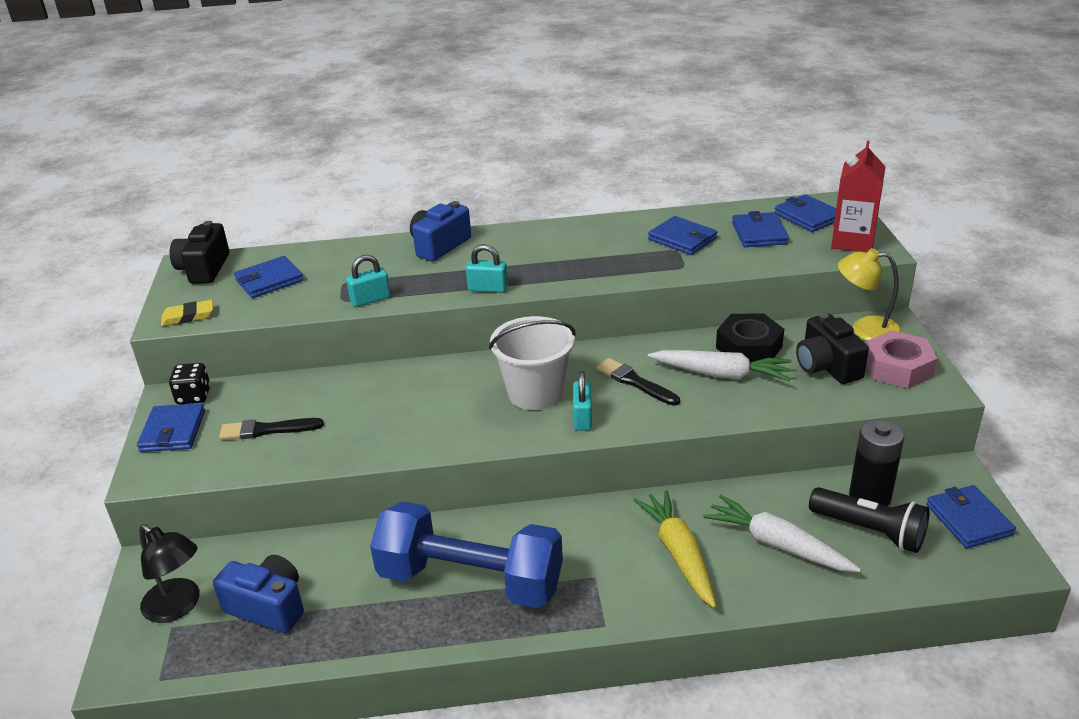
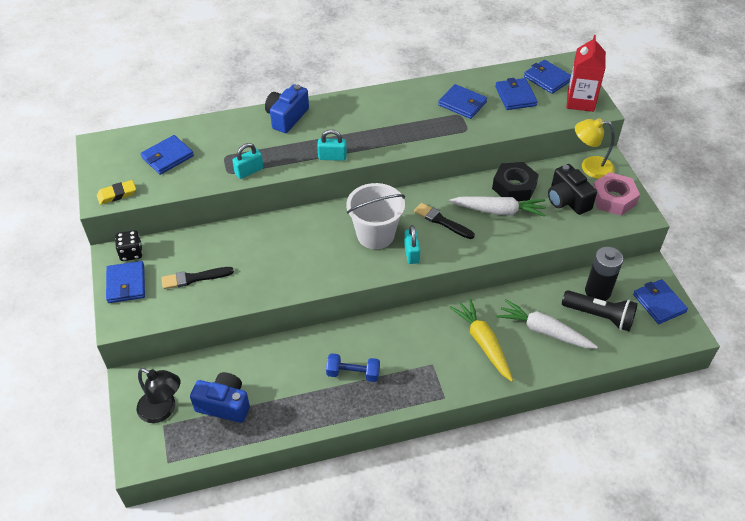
camera: 10 degrees left, 15 degrees up
black camera [170,221,229,284] -> none
blue dumbbell [370,501,563,608] -> blue dumbbell [326,353,380,382], size x0.45

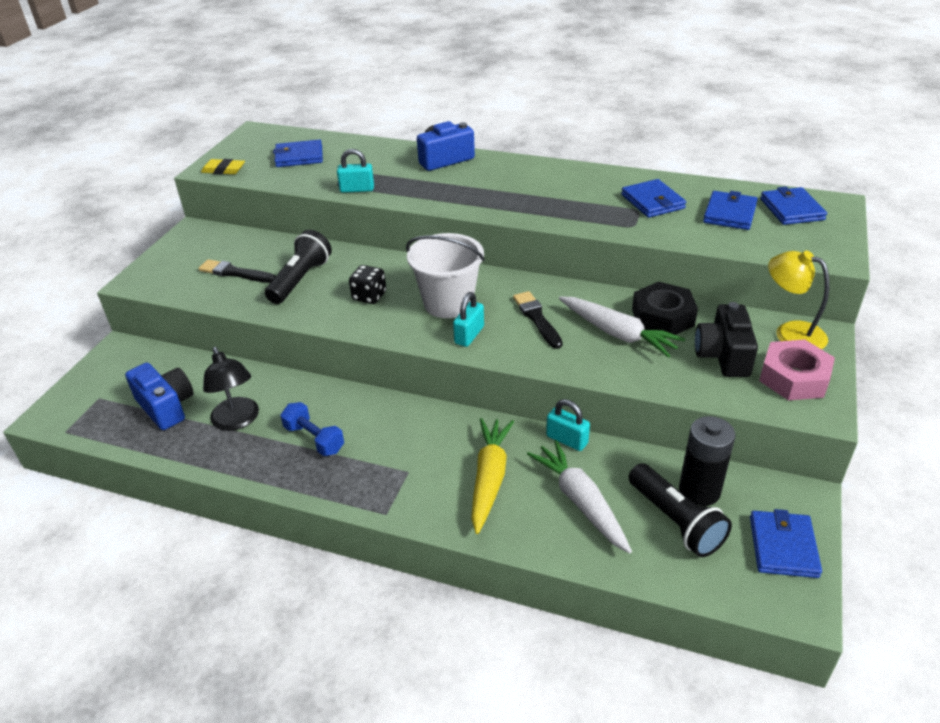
camera: 35 degrees right, 10 degrees down
blue wallet [106,261,145,303] -> none
black dice [115,230,143,261] -> black dice moved to [349,265,386,304]
black lamp [137,368,180,423] -> black lamp moved to [203,347,259,431]
turquoise padlock [317,129,347,161] -> turquoise padlock moved to [546,399,590,451]
red carton [567,35,606,112] -> none
none -> black flashlight [265,230,332,304]

